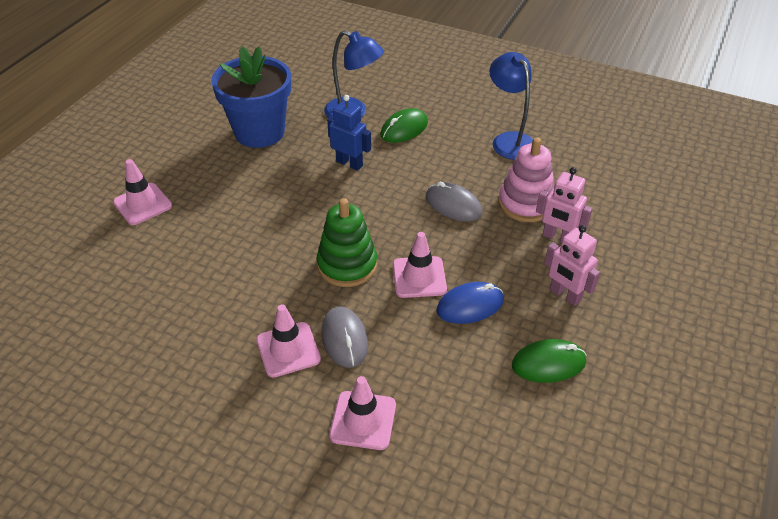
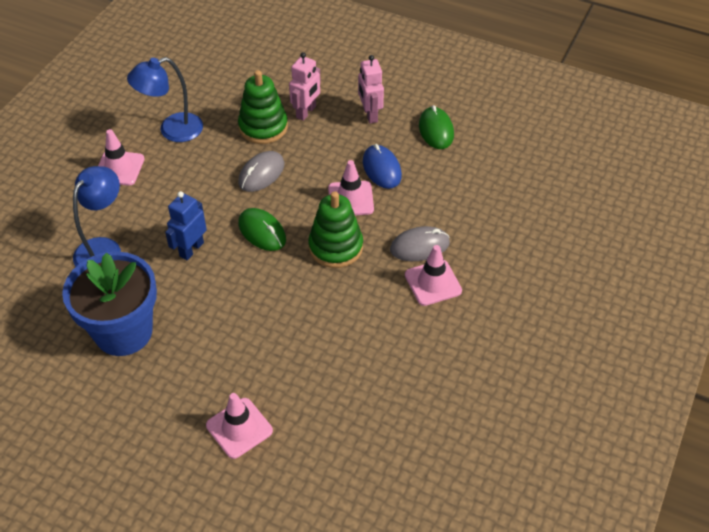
camera: 90 degrees left, 5 degrees up
pink traffic cone [329,376,396,450] -> pink traffic cone moved to [98,129,145,186]
green mouse [380,108,428,143] -> green mouse moved to [238,208,286,251]
pink stacking toy [498,137,554,222] -> green stacking toy [238,70,288,144]
pink robot [544,225,600,306] -> pink robot turned 120 degrees clockwise [358,55,384,124]

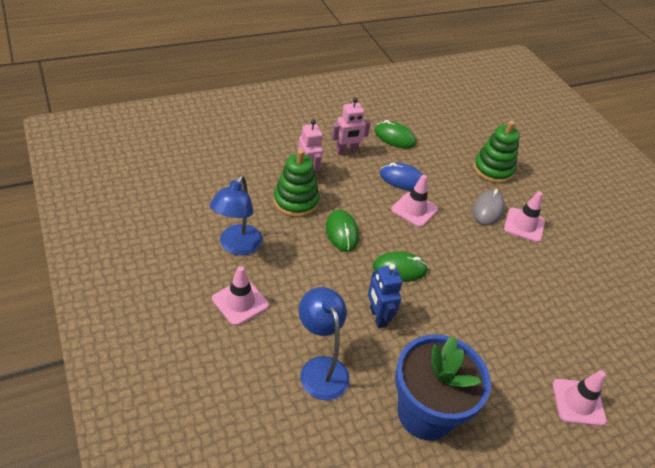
camera: 55 degrees left, 5 degrees down
grey mouse [238,151,284,192] -> green mouse [326,210,359,252]
green stacking toy [308,191,363,268] -> green stacking toy moved to [473,121,520,183]
pink robot [358,55,384,124] -> pink robot turned 45 degrees counterclockwise [332,98,371,155]

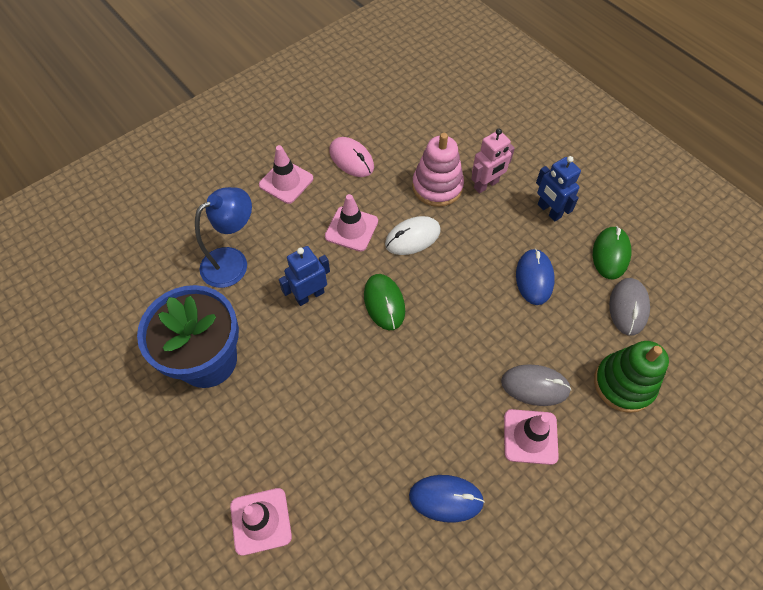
camera: 80 degrees right, 15 degrees up
blue lamp [210,175,263,255] -> pink mouse [329,137,374,177]
green stacking toy [274,149,320,217] -> pink stacking toy [412,133,464,207]
green mouse [326,210,359,252] -> white mouse [385,216,441,255]
pink robot [332,98,371,155] -> blue robot [536,156,581,221]
pink traffic cone [391,175,438,227] -> pink traffic cone moved to [325,194,378,252]
none -> blue mouse [409,475,485,523]
none -> grey mouse [609,278,650,336]

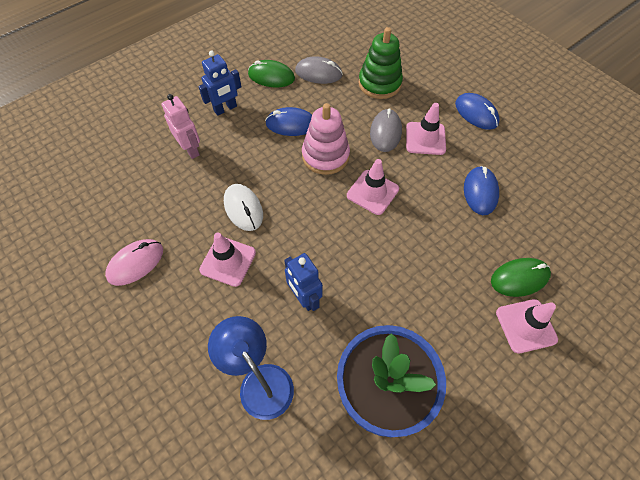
camera: 90 degrees left, 0 degrees up
pink traffic cone [259,145,313,204] -> pink traffic cone moved to [347,159,399,215]
green mouse [364,274,405,330] -> green mouse moved to [491,258,551,297]
pink stacking toy [412,133,464,207] -> pink stacking toy moved to [302,103,350,175]
none -> blue mouse [455,93,500,130]

